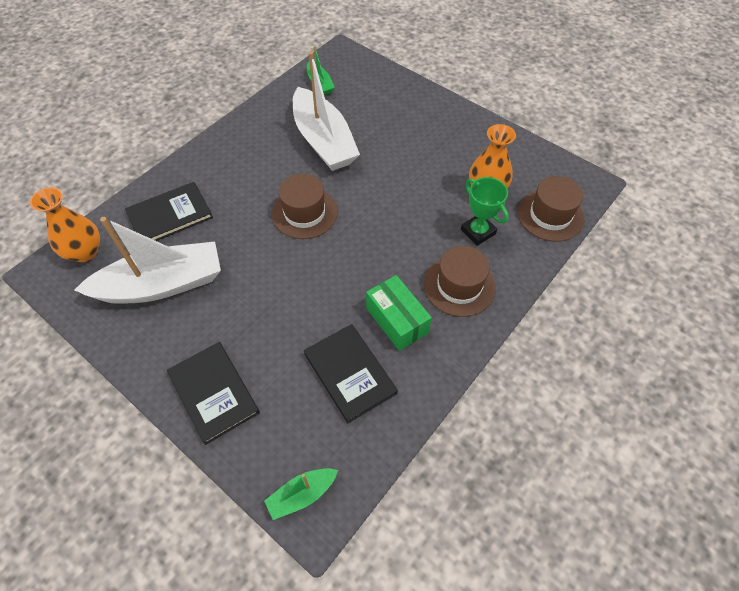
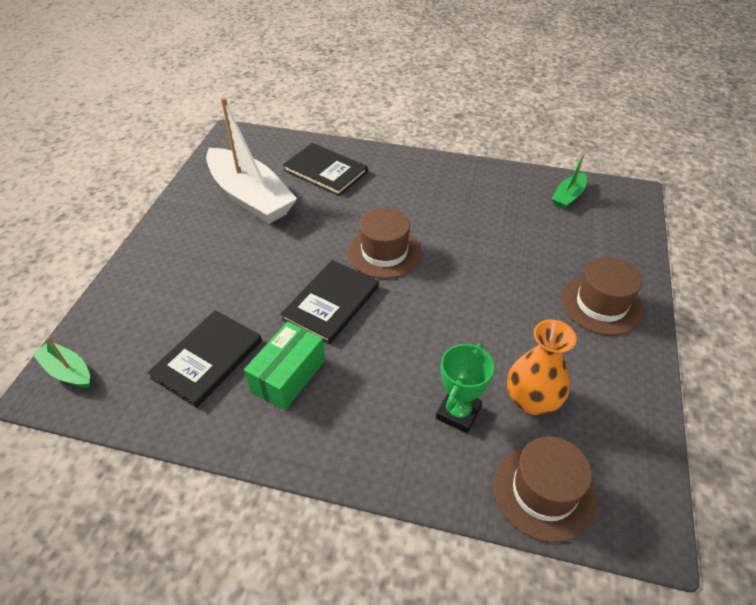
camera: 65 degrees right, 10 degrees down
orange vase [30,187,100,262] -> none
black book [167,342,260,445] -> black book moved to [281,260,379,344]
white boat [293,51,360,171] -> none
brown hat [424,246,496,317] -> brown hat moved to [561,257,644,335]

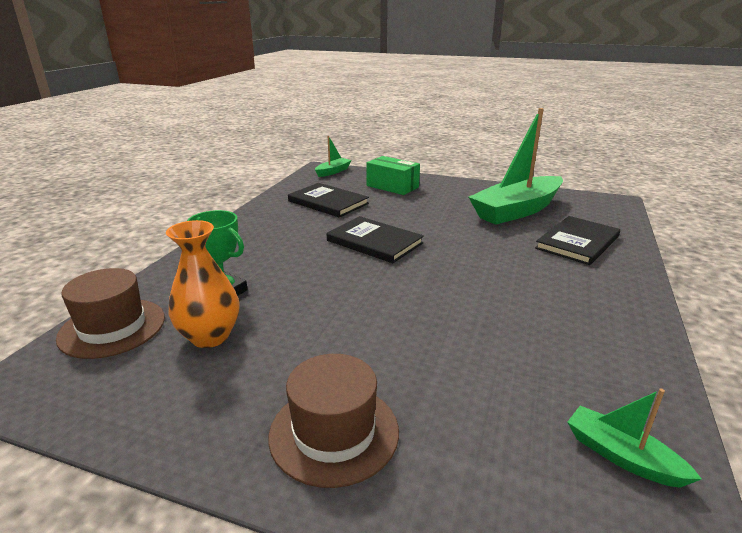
camera: 95 degrees right, 20 degrees down
white boat [206,97,297,224] -> green boat [469,108,563,225]
green box [244,321,325,411] -> green box moved to [366,156,420,195]
brown hat [348,208,421,279] -> none

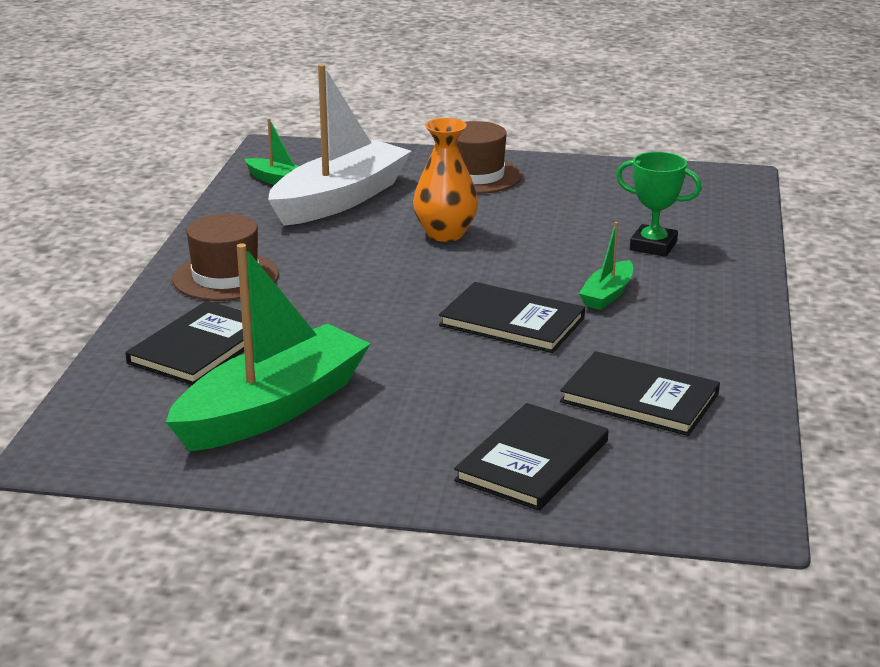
camera: 170 degrees right, 0 degrees up
brown hat [56,268,165,359] -> brown hat moved to [172,214,279,301]
orange vase [166,220,239,348] -> orange vase moved to [413,118,478,242]
green boat [315,136,352,177] -> green boat moved to [579,222,633,310]
green box [366,156,420,195] -> black book [454,403,608,511]
none -> white boat [268,64,411,226]

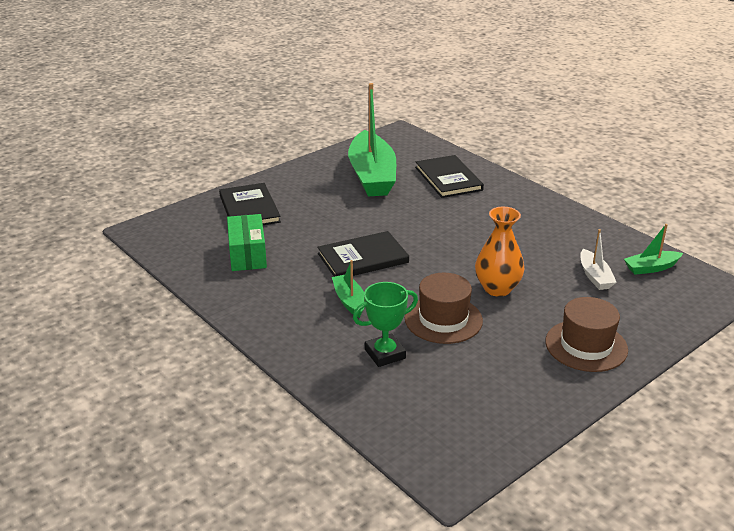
camera: 130 degrees right, 5 degrees up
brown hat [172,214,279,301] -> brown hat moved to [405,273,483,344]
white boat [268,64,411,226] -> white boat [580,229,617,290], size x0.46
black book [560,351,720,436] -> green box [227,214,267,271]

